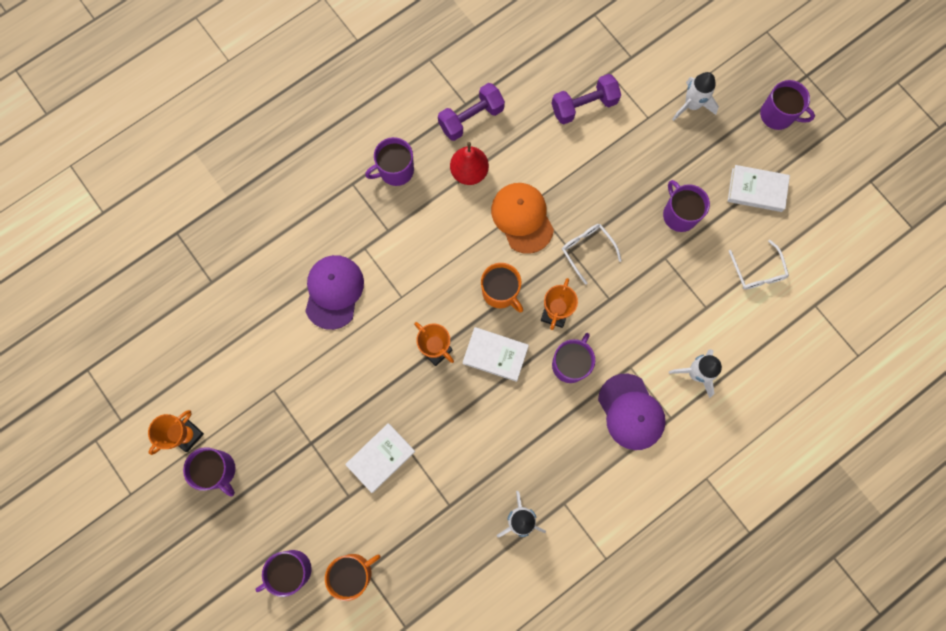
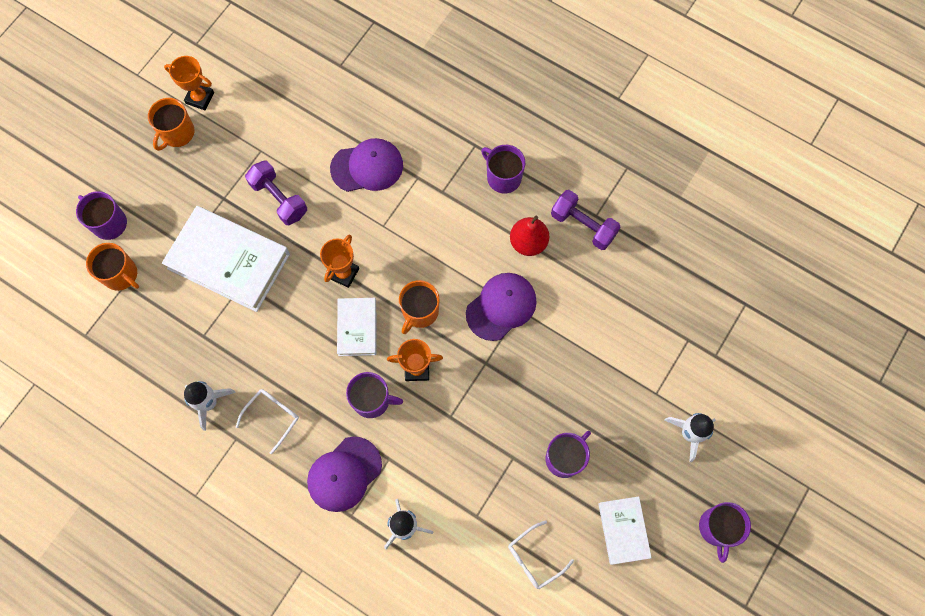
camera: 70 degrees right, 5 degrees down
purple mug [183,447,236,496] -> orange mug [148,98,195,151]
white book [345,423,415,493] -> white book [162,206,290,312], size x1.85
orange cap [491,183,554,254] -> purple cap [466,273,537,341]
purple dumbbell [552,74,621,124] -> purple dumbbell moved to [245,161,307,225]
white glasses [562,224,622,284] -> white glasses moved to [236,389,299,454]

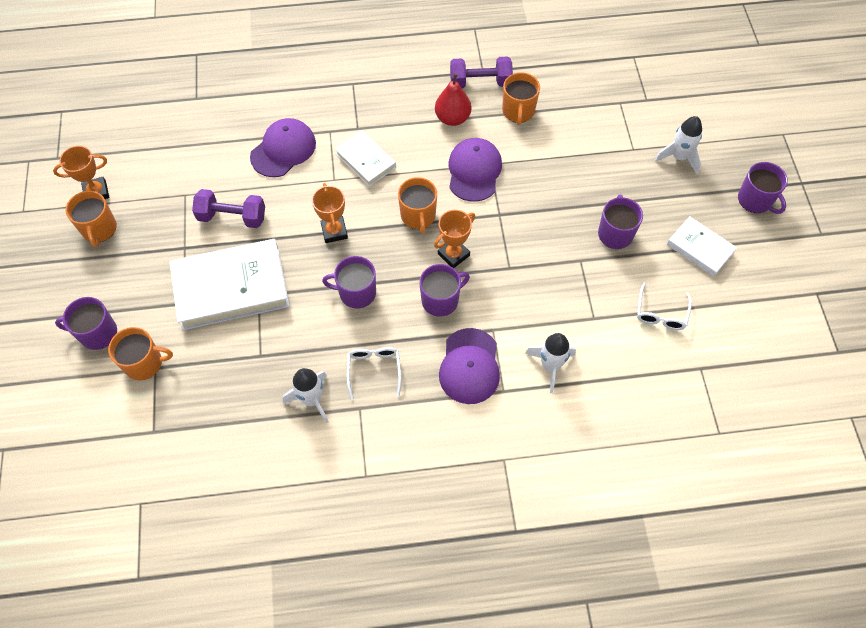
camera: 40 degrees left, 10 degrees down
white book [337,298,376,356] -> white book moved to [335,130,396,187]
purple mug [481,145,525,193] -> purple mug moved to [322,256,376,309]
none -> orange mug [502,72,540,125]

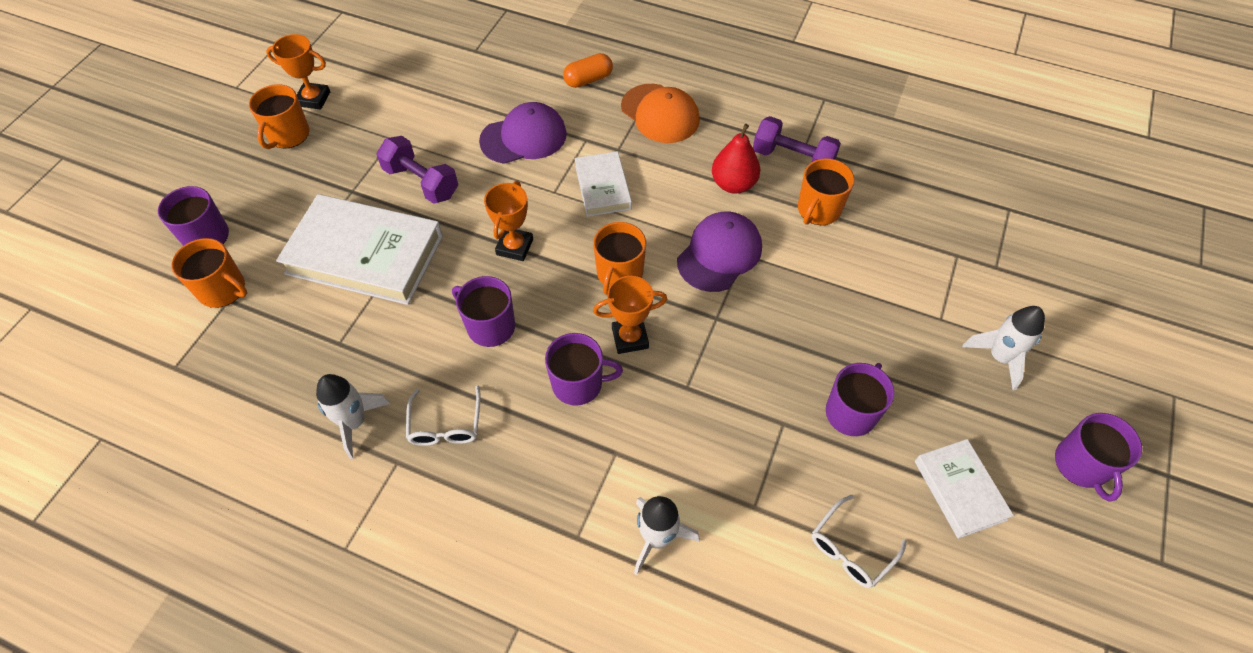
camera: 30 degrees right, 5 degrees down
white glasses [347,347,401,400] -> white glasses turned 150 degrees clockwise [406,385,481,446]
purple cap [439,328,500,404] -> none
none -> orange capsule [563,53,613,88]
none -> orange cap [621,84,700,143]

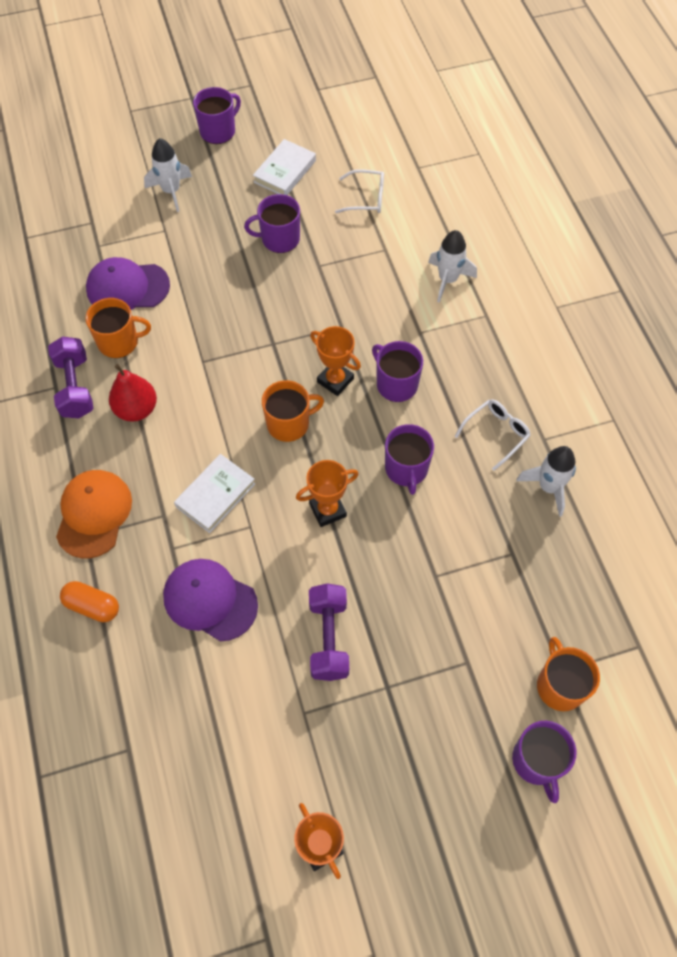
camera: 130 degrees left, 5 degrees up
orange mug [249,84,310,149] -> none
white book [276,194,443,305] -> none
purple cap [677,212,762,292] -> purple cap moved to [86,257,170,310]

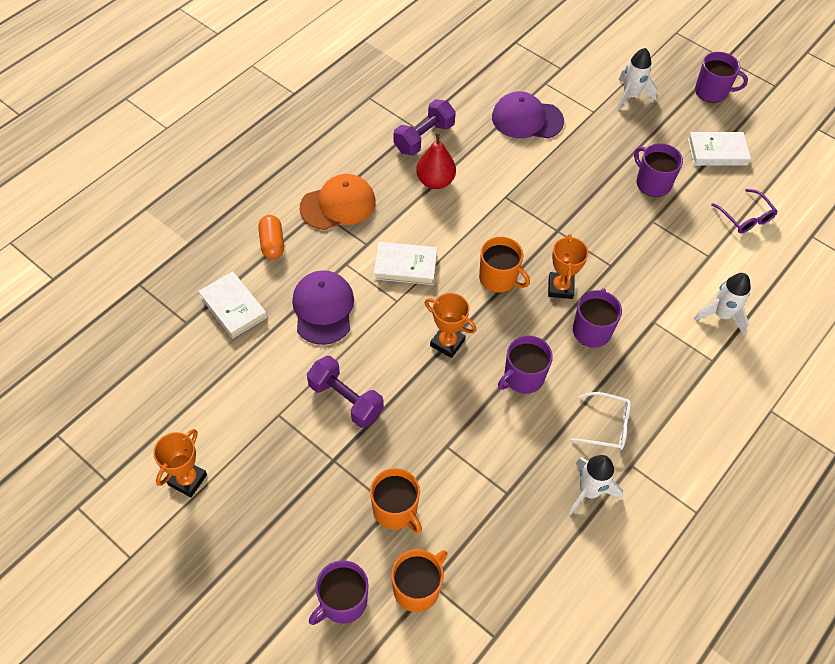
camera: 55 degrees right, 5 degrees down
orange mug [85,298,151,358] -> orange mug moved to [370,468,422,533]
purple cap [86,257,170,310] -> purple cap turned 45 degrees counterclockwise [492,91,564,139]
purple dumbbell [309,583,349,681] -> purple dumbbell turned 75 degrees clockwise [307,356,384,428]
white glasses [335,169,384,213] -> purple glasses [711,189,778,233]
none -> white book [198,271,267,339]

